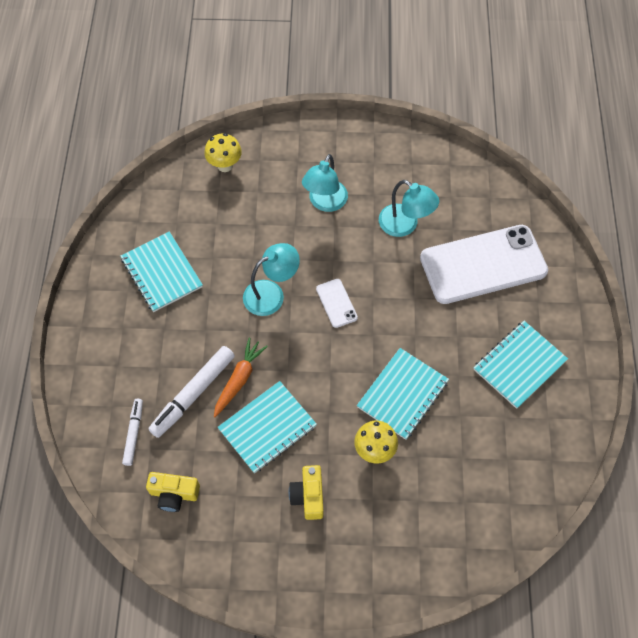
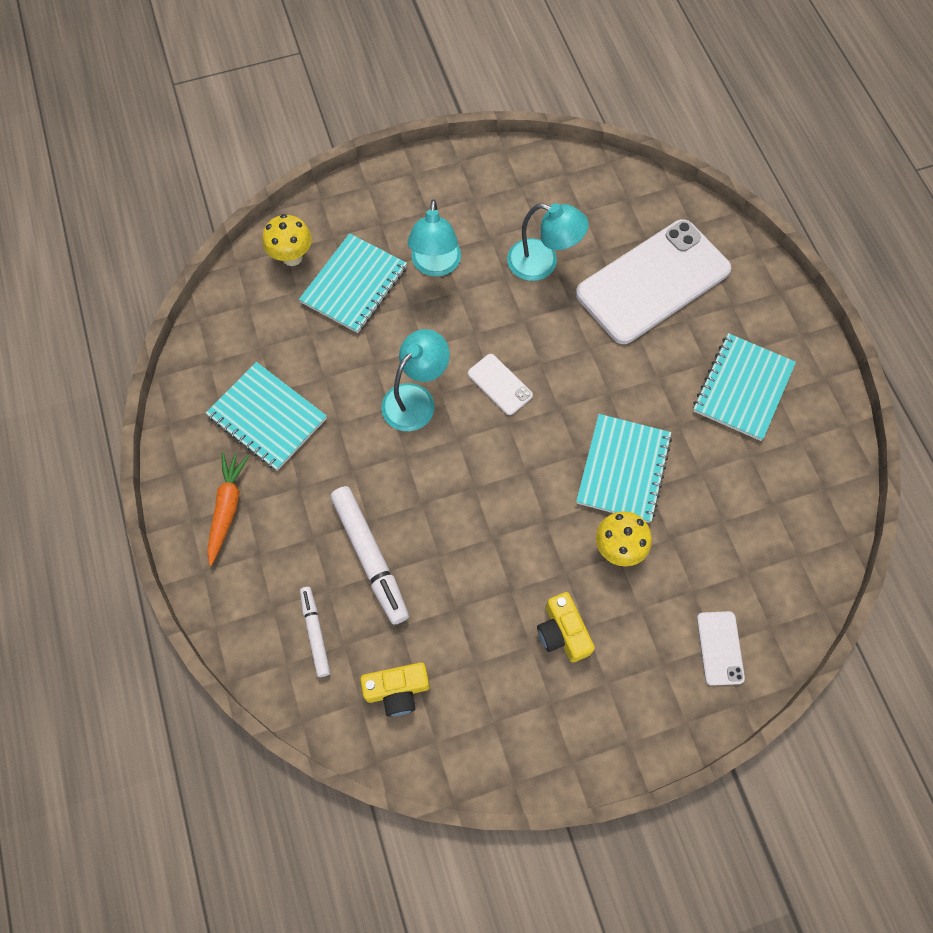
camera: 20 degrees left, 5 degrees up
white marker [148,346,235,438] -> white marker turned 45 degrees counterclockwise [330,486,409,625]
orange carrot [214,338,268,417] -> orange carrot moved to [207,453,249,566]
turquoise notebook [218,381,317,473] -> turquoise notebook moved to [299,233,407,333]
none -> white phone [697,611,745,686]

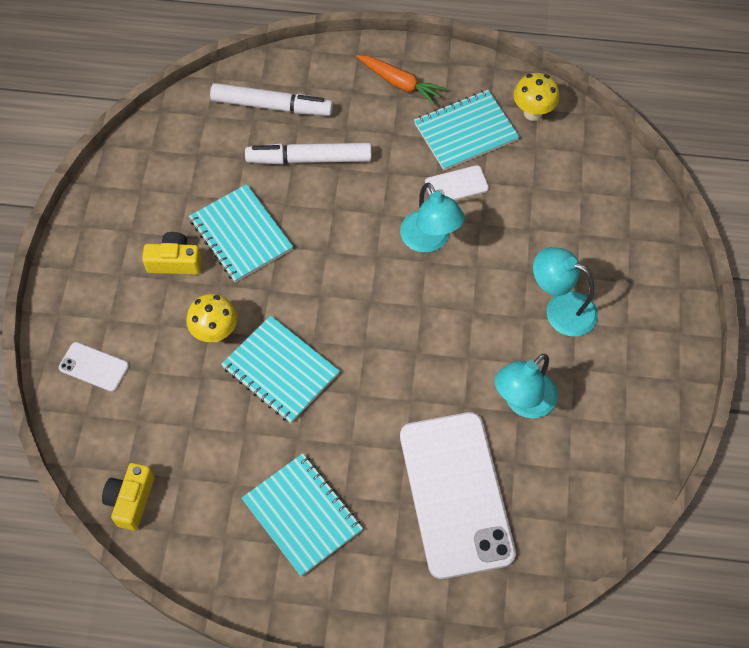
camera: 115 degrees right, 5 degrees down
yellow mushroom [262,214,312,266] -> yellow mushroom moved to [514,73,559,121]
turquoise notebook [299,233,407,333] -> turquoise notebook moved to [189,184,293,282]
white marker [300,587,330,677] -> white marker [210,83,333,116], size x1.69
yellow camera [360,662,430,717] -> yellow camera moved to [102,463,154,531]
white phone [468,354,533,415] -> white phone moved to [425,165,489,200]

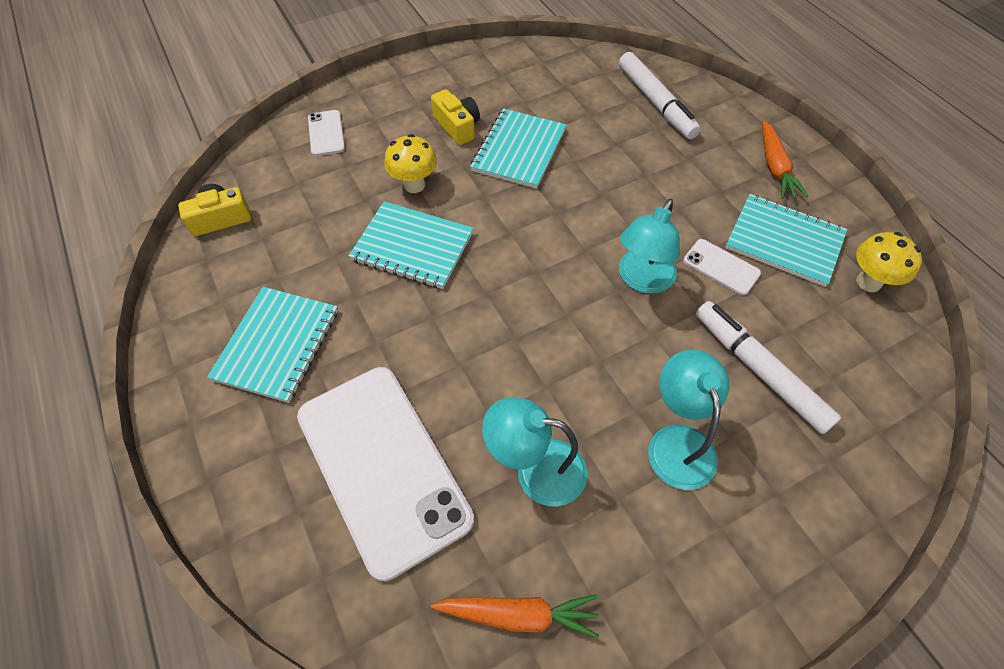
camera: 55 degrees right, 5 degrees down
turquoise notebook [221,316,340,423] -> turquoise notebook turned 75 degrees counterclockwise [349,201,474,289]
white marker [245,143,372,164] -> white marker moved to [696,301,841,434]
white phone [400,412,516,579] -> white phone turned 75 degrees counterclockwise [297,367,474,581]
none -> orange carrot [431,594,599,638]

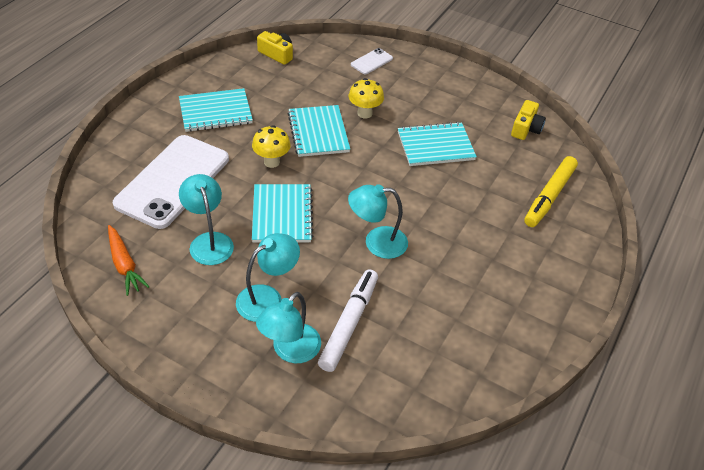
camera: 55 degrees right, 10 degrees down
yellow camera [431,89,480,145] -> yellow camera moved to [511,100,546,140]
white marker [619,52,701,139] -> yellow marker [524,156,578,227]
white phone [683,239,761,295] -> none
turquoise notebook [725,194,847,287] -> turquoise notebook moved to [252,184,313,243]
orange carrot [762,120,808,199] -> none
yellow mushroom [856,232,922,292] -> yellow mushroom moved to [252,125,291,168]
none -> turquoise lamp [256,292,321,363]

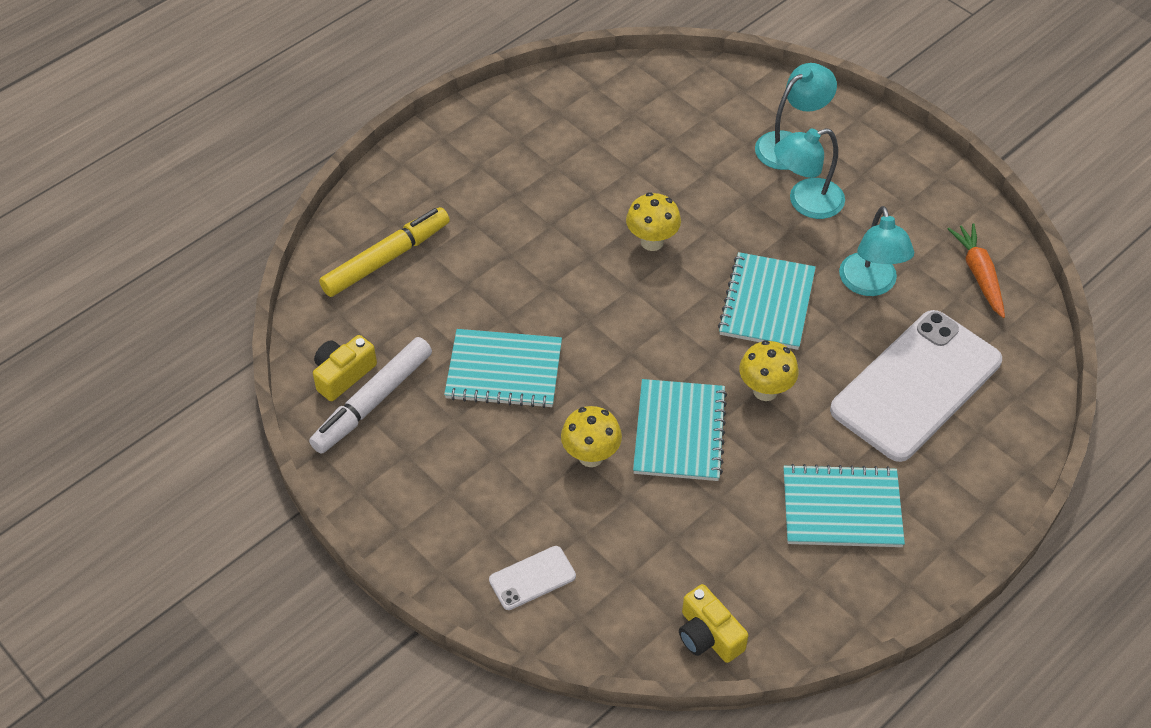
camera: 160 degrees left, 5 degrees up
white marker [318,269,378,372] -> white marker moved to [309,337,432,454]
turquoise lamp [348,184,408,259] -> yellow mushroom [626,192,681,251]

